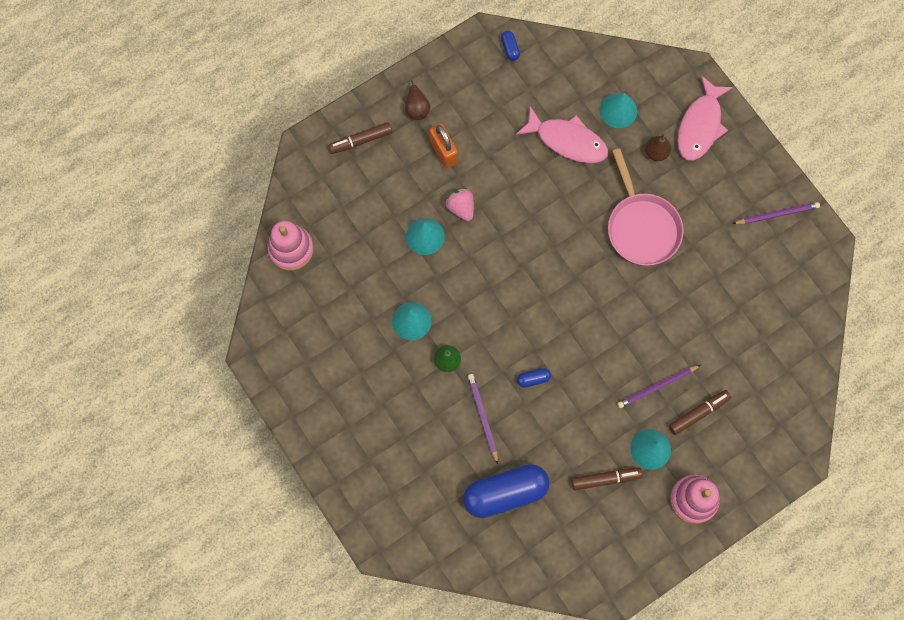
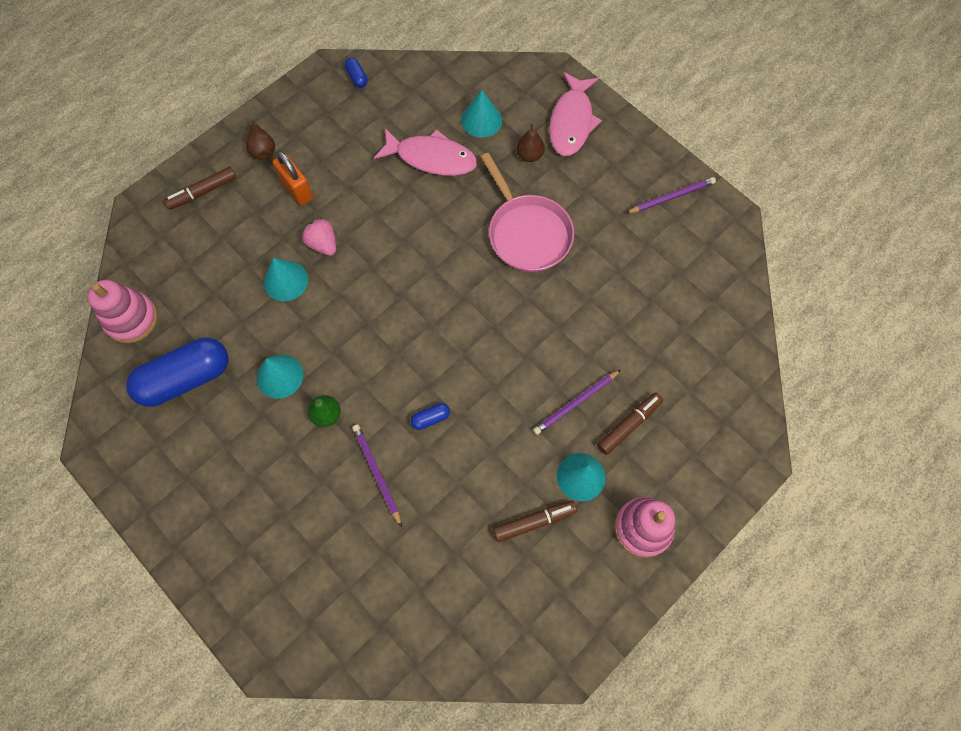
camera: 10 degrees left, 5 degrees down
blue capsule [463,464,550,518] -> blue capsule moved to [126,338,228,407]

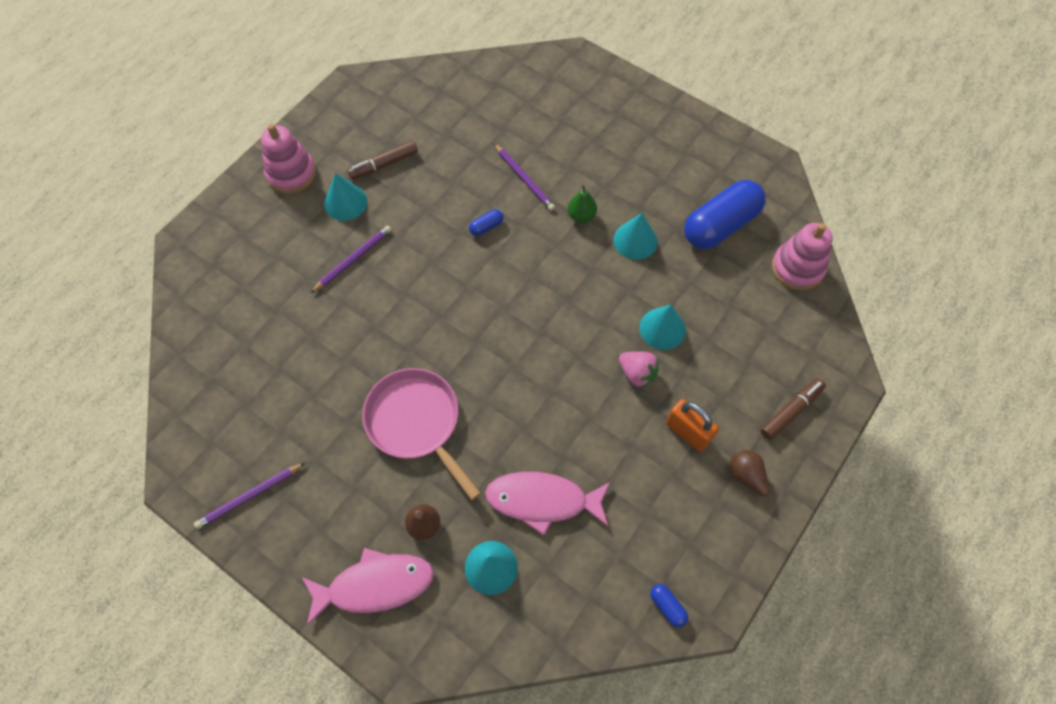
camera: 170 degrees right, 5 degrees down
pink fish [549,72,602,156] -> pink fish turned 75 degrees clockwise [302,548,434,626]
brown marker [597,392,663,455] -> none

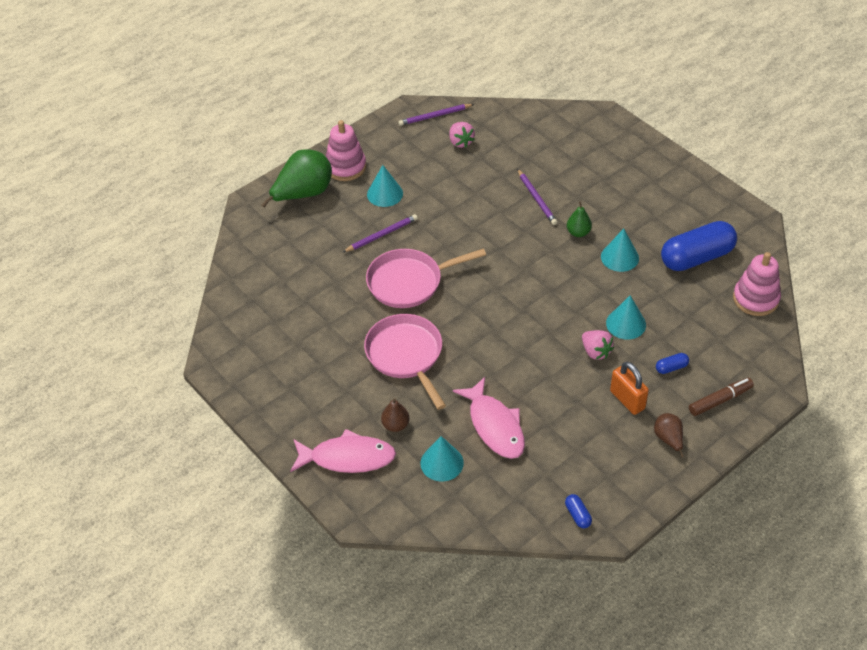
camera: 15 degrees right, 15 degrees down
purple pencil [194,463,305,529] -> purple pencil moved to [398,104,474,126]
brown marker [347,140,418,180] -> none
blue capsule [469,209,504,236] -> blue capsule moved to [656,353,689,374]
pink fish [485,472,610,535] -> pink fish turned 135 degrees counterclockwise [453,377,525,459]
none -> green pear [261,149,332,208]
none -> pink pan [366,248,486,308]
none -> pink strawberry [449,122,475,148]

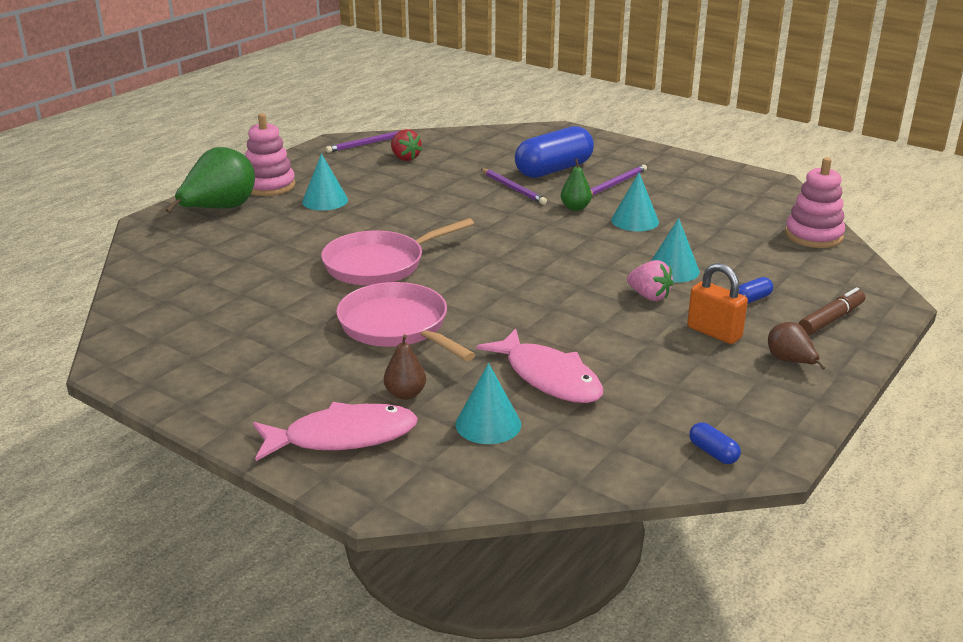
camera: 15 degrees left, 20 degrees down
purple pencil [343,214,418,252] -> purple pencil moved to [590,165,647,195]
pink strawberry [449,122,475,148] -> red strawberry [391,129,422,161]
blue capsule [661,221,737,271] -> blue capsule moved to [515,126,594,178]

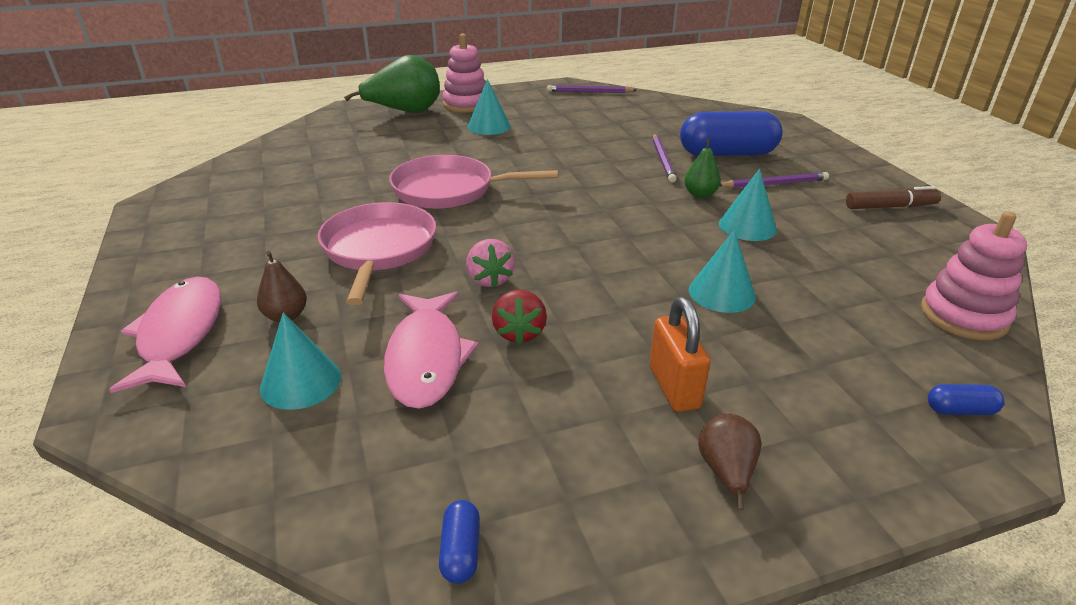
camera: 35 degrees right, 5 degrees up
pink fish [253,402,418,461] -> pink fish turned 120 degrees counterclockwise [109,277,221,393]
red strawberry [391,129,422,161] -> red strawberry moved to [492,290,547,345]
pink strawberry [627,260,674,301] -> pink strawberry moved to [466,239,515,288]
blue capsule [739,277,773,304] -> blue capsule moved to [928,384,1004,415]
brown marker [799,287,865,336] -> brown marker moved to [846,186,941,209]

